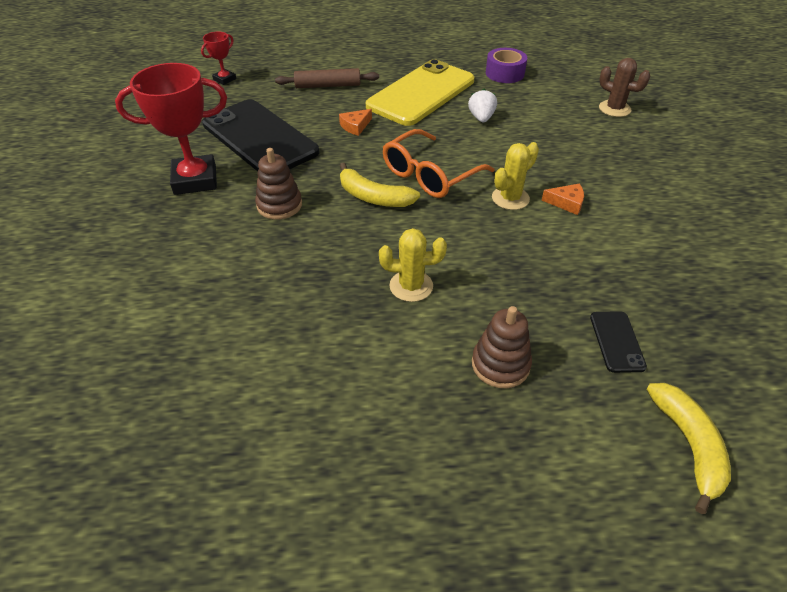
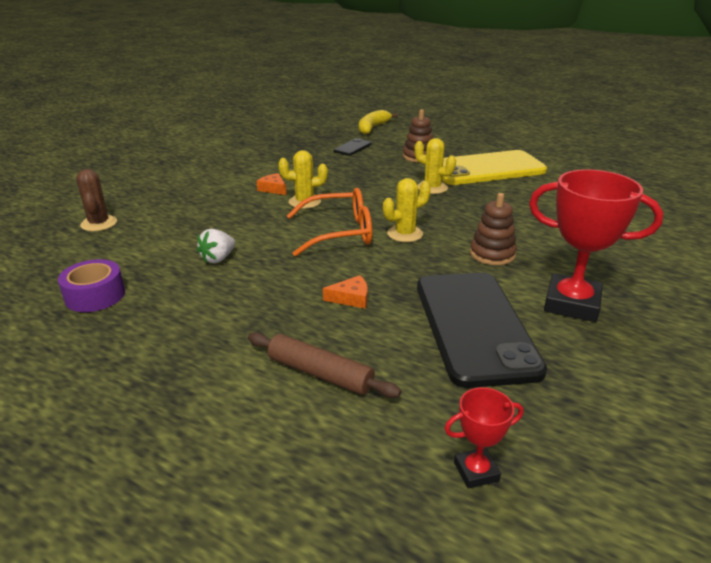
camera: 145 degrees left, 15 degrees down
yellow banana [340,163,420,207] -> yellow cactus [383,178,431,242]
yellow phone [366,59,474,126] -> yellow phone moved to [442,150,547,185]

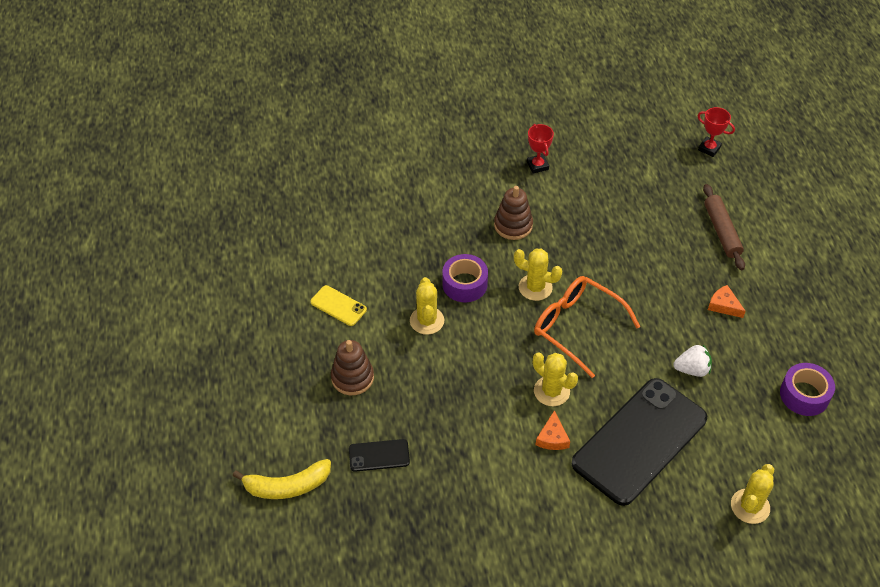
camera: 130 degrees left, 20 degrees up
brown cactus [76,169,117,231] -> yellow cactus [731,464,774,524]
orange cheese [323,275,368,309] -> orange cheese moved to [708,285,746,318]
black phone [417,273,547,388] -> black phone moved to [572,378,707,506]
yellow phone [442,150,547,185] -> yellow phone [310,285,367,326], size x0.42
red trophy [529,169,663,322] -> red trophy [527,124,554,174], size x0.49
none -> purple tape [442,254,488,302]

